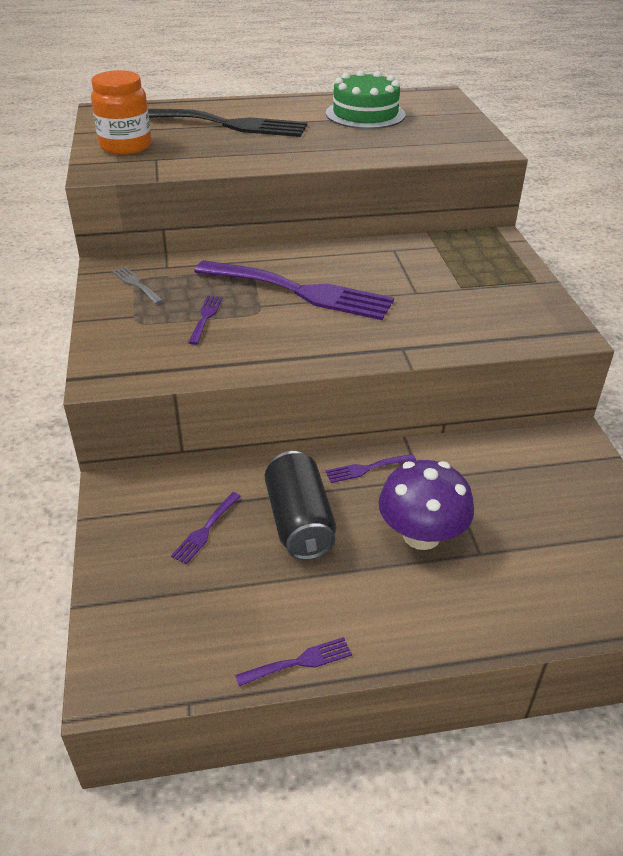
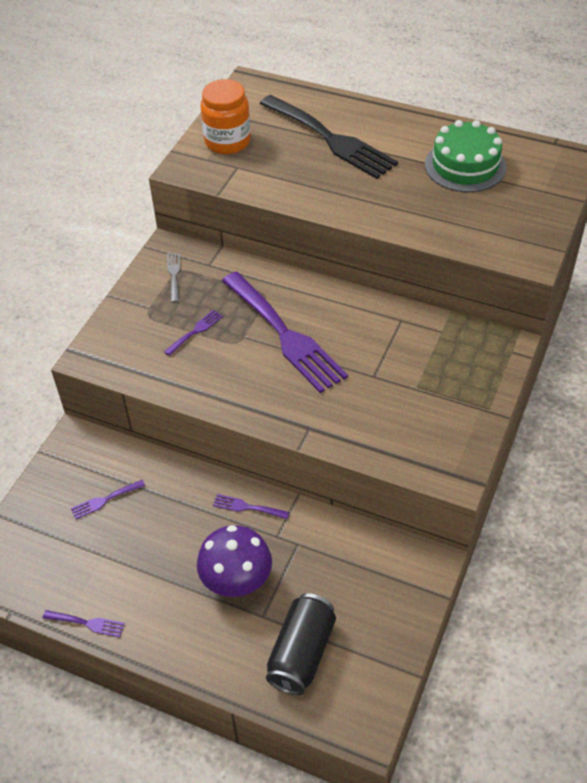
camera: 35 degrees right, 10 degrees up
black can [265,451,336,560] -> black can moved to [266,593,336,695]

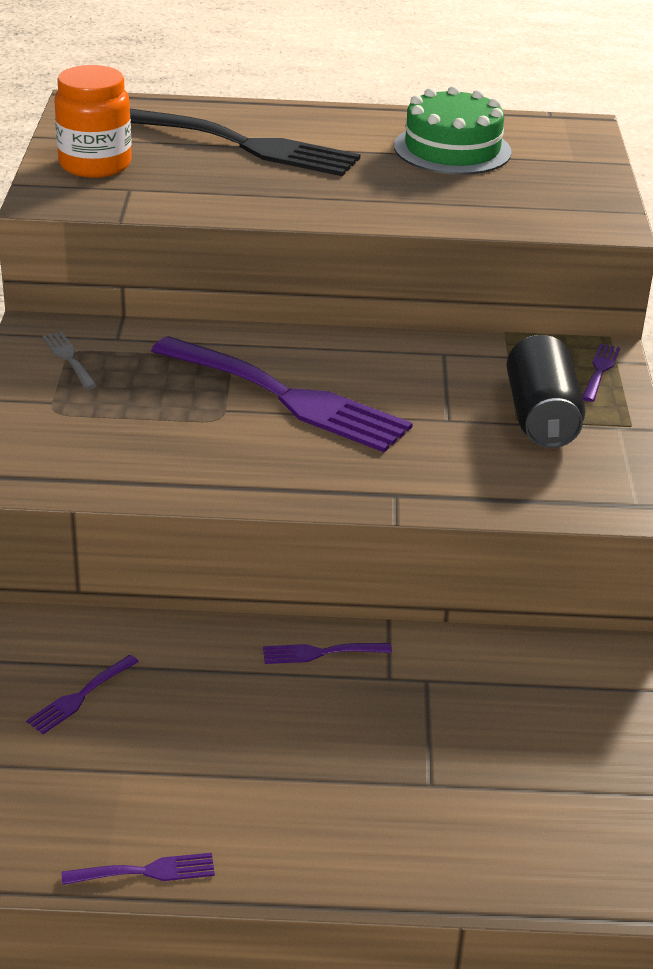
camera: 25 degrees left, 15 degrees down
purple fork [164,310,223,356] -> purple fork moved to [582,343,620,402]
purple mushroom [197,525,272,597] -> none
black can [266,593,336,695] -> black can moved to [507,335,585,448]

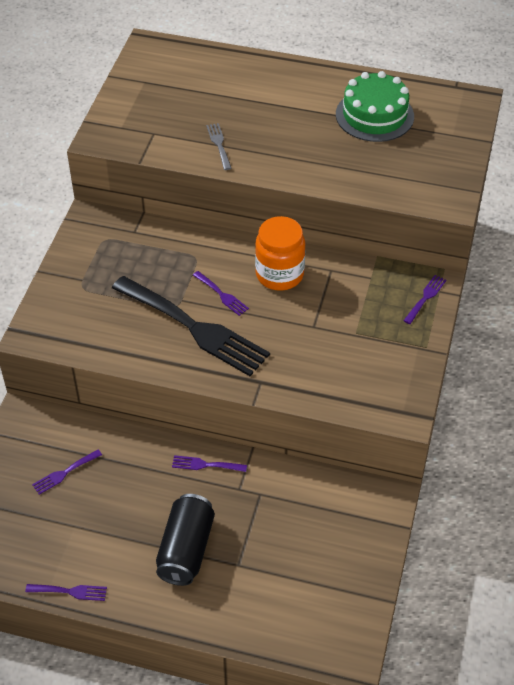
camera: 15 degrees right, 15 degrees up
grey fork [42,331,97,389] -> grey fork moved to [206,123,232,170]
orange jar [54,65,132,178] -> orange jar moved to [255,216,305,291]
black fork [130,109,360,176] -> black fork moved to [112,276,270,376]
purple fork [151,336,413,453] -> purple fork [193,271,249,316], size x0.40
black can [507,335,585,448] -> black can moved to [156,494,215,586]

